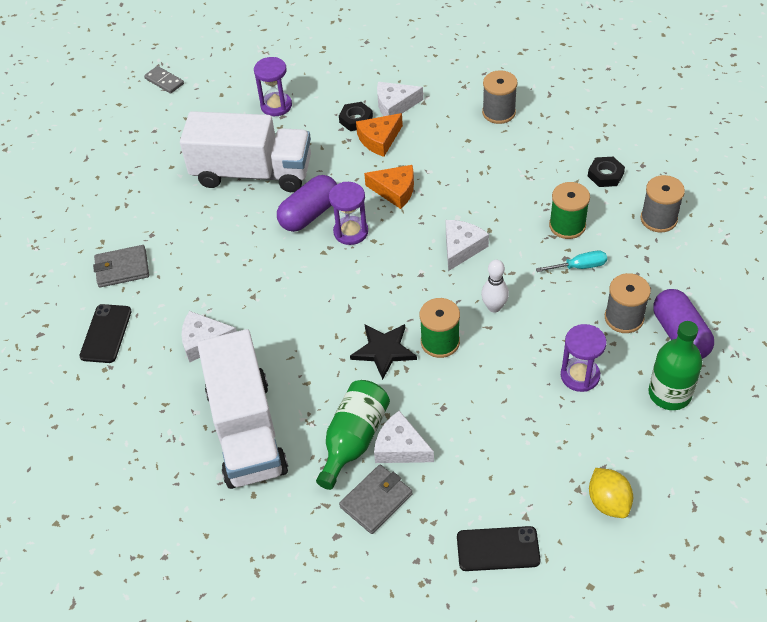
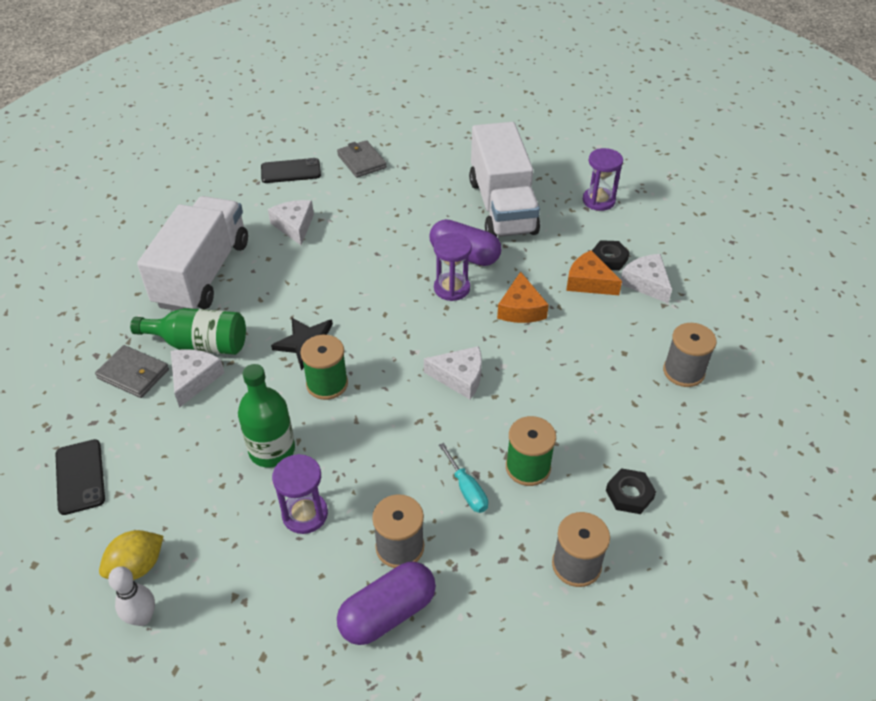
camera: 70 degrees right, 5 degrees down
grey domino [144,66,184,94] -> none
white truck [197,329,288,489] -> white truck turned 135 degrees clockwise [137,196,248,311]
white bowling pin [481,260,509,313] -> white bowling pin moved to [108,566,155,626]
green bottle [648,321,702,410] -> green bottle moved to [238,364,295,467]

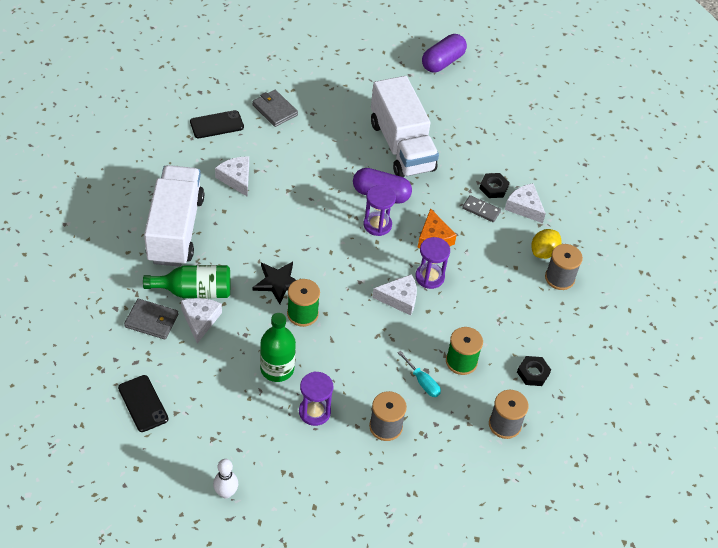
camera: 15 degrees left, 5 degrees up
yellow lemon [99,530,163,580] -> yellow lemon moved to [531,229,562,259]
purple capsule [337,562,436,645] -> purple capsule moved to [422,34,467,73]
orange cheese [566,250,622,295] -> grey domino [462,195,501,222]
purple hourglass [583,148,623,211] -> purple hourglass moved to [415,237,450,289]

